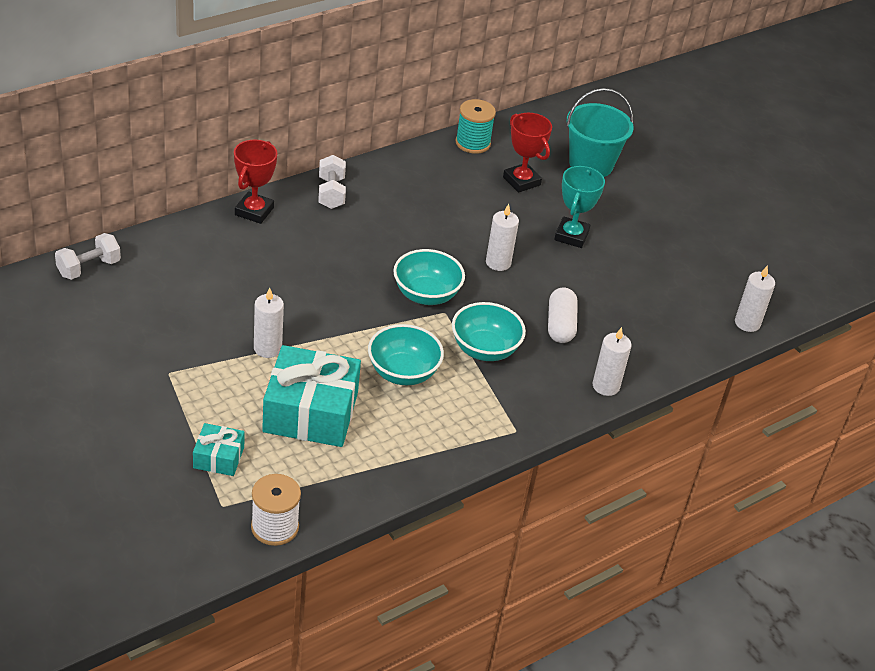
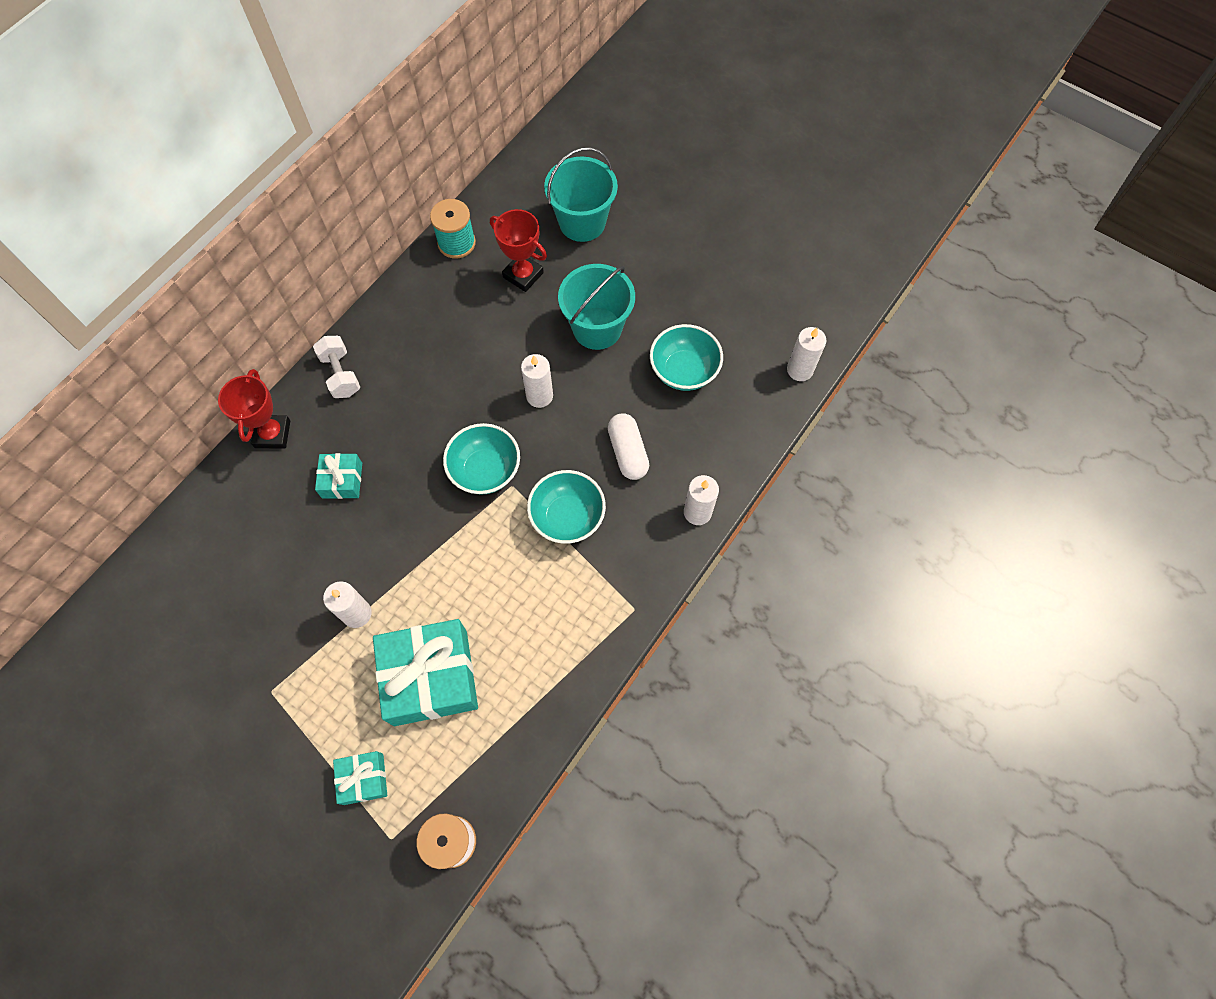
camera: 15 degrees left, 25 degrees up
white dumbbell [55,233,121,280] -> none
turquoise bowl [368,324,444,385] -> turquoise bowl moved to [650,324,723,391]
turquoise trophy [554,166,605,248] -> turquoise bucket [558,264,635,350]
none -> turquoise gift [315,453,362,499]

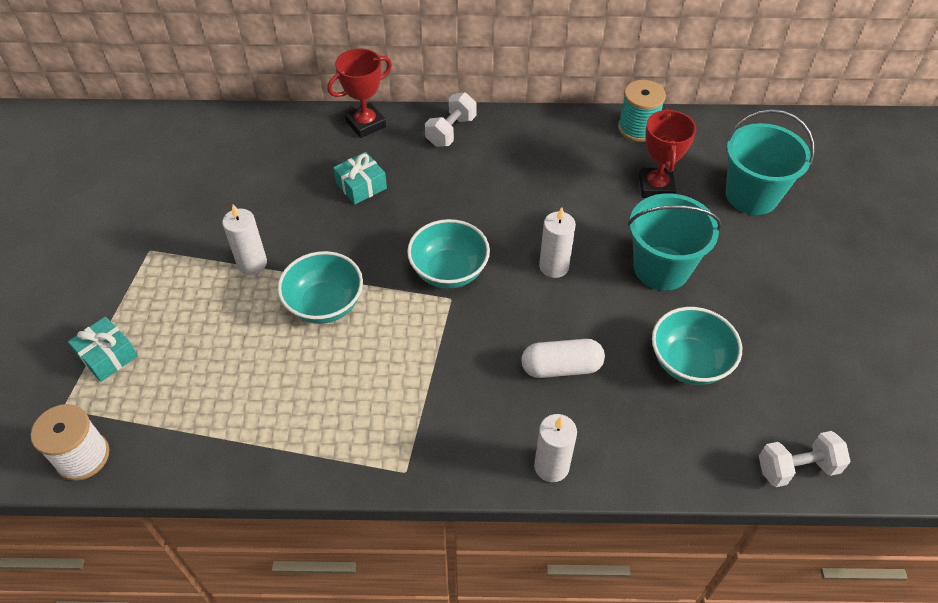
camera: 55 degrees right, 15 degrees down
turquoise gift [373,619,478,726] -> none
turquoise bowl [527,470,606,544] -> turquoise bowl moved to [278,251,363,324]
white capsule [608,413,649,480] -> white capsule turned 45 degrees clockwise [522,339,605,378]
white candle [787,327,827,381] -> white dumbbell [759,431,851,487]

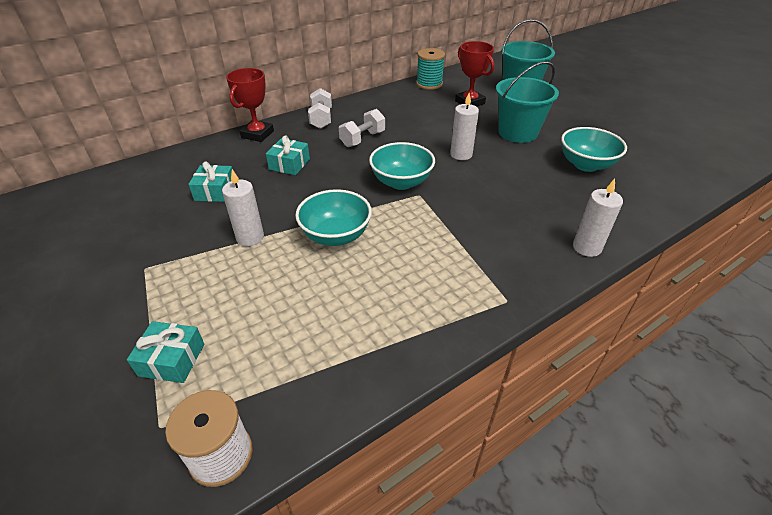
camera: 35 degrees left, 10 degrees down
white capsule [522,339,605,378] -> none
white dumbbell [759,431,851,487] -> white dumbbell moved to [339,109,385,147]
none -> turquoise gift [188,161,232,202]

